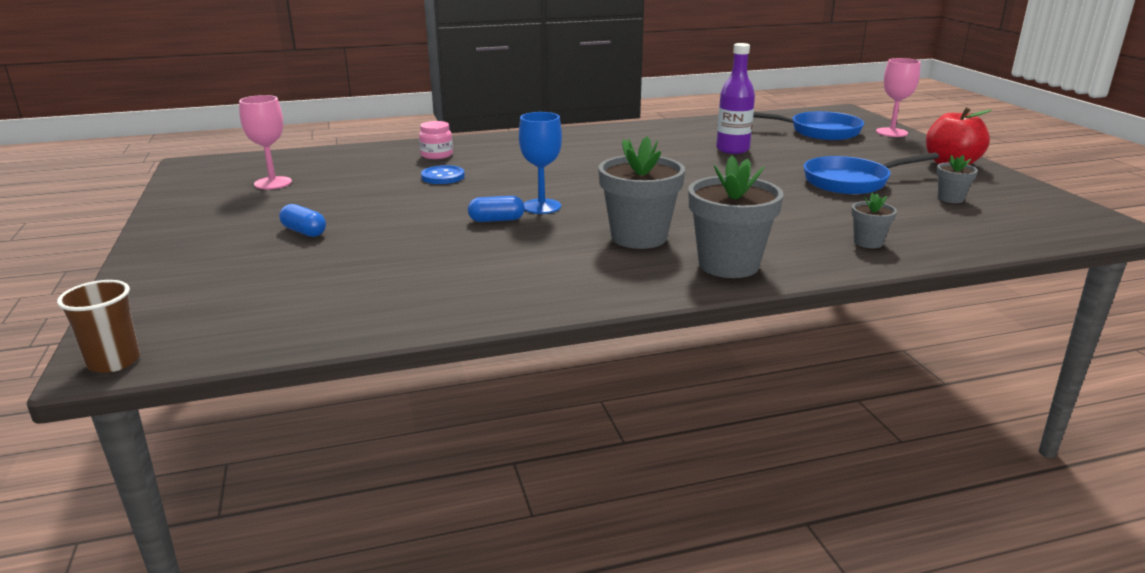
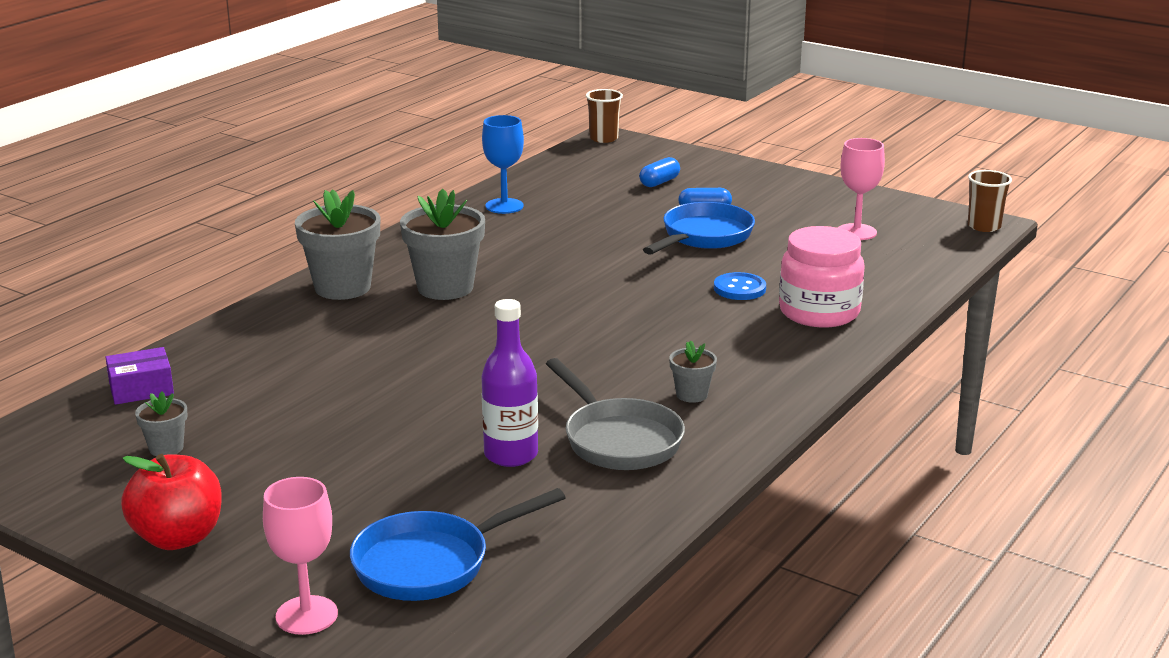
camera: 140 degrees right, 0 degrees up
pink jar [419,121,453,159] -> pink jar [779,226,865,327], size x1.87
blue capsule [468,196,525,222] -> blue capsule moved to [639,157,680,187]
blue goblet [519,112,562,214] -> blue goblet moved to [482,115,524,214]
blue pan [803,152,939,194] -> blue pan moved to [643,202,755,255]
grey flower pot [852,192,897,248] -> grey flower pot moved to [669,341,717,403]
none -> purple box [105,347,174,405]
none -> grey pan [546,358,685,470]
none -> brown cup [968,170,1012,232]

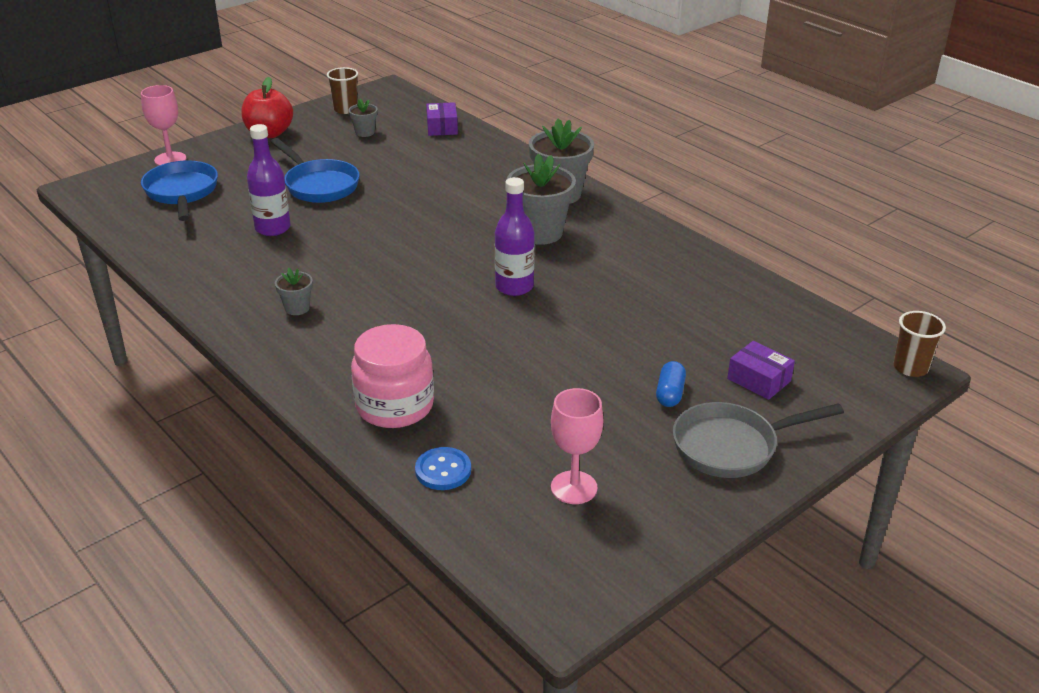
camera: 105 degrees right, 10 degrees up
blue goblet [482,115,524,214] -> none
grey pan [546,358,685,470] -> grey pan moved to [673,402,844,478]
blue capsule [639,157,680,187] -> purple box [727,341,795,400]
blue pan [643,202,755,255] -> blue pan moved to [271,138,360,203]
blue button [714,272,766,300] -> blue button moved to [415,447,471,490]
brown cup [968,170,1012,232] -> brown cup moved to [327,67,358,114]
none -> purple bottle [495,177,535,296]

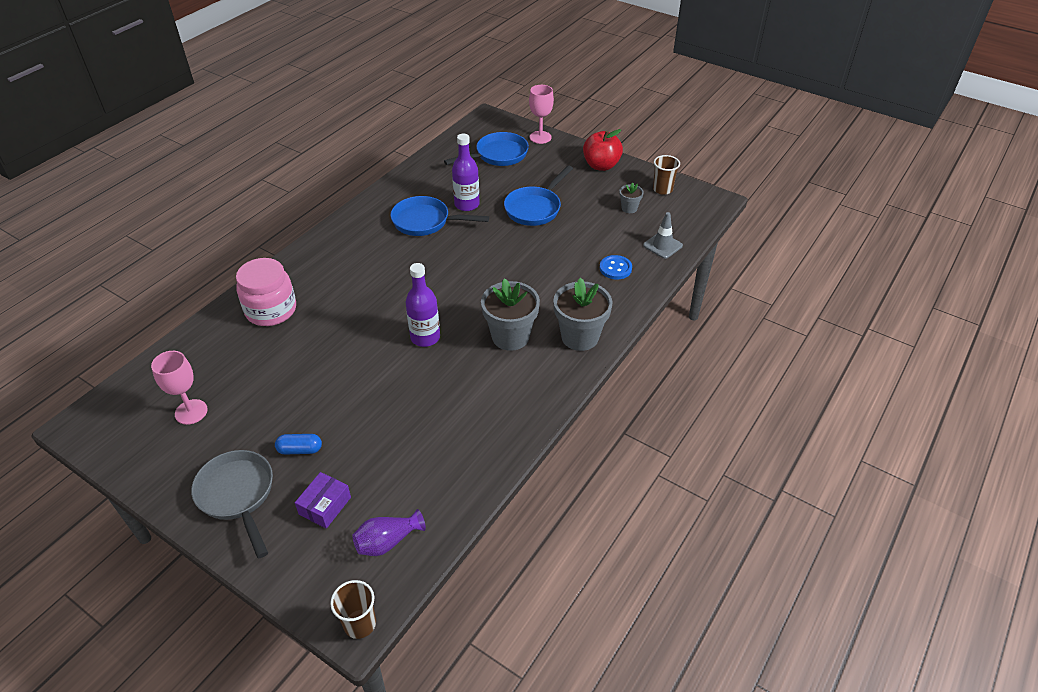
camera: 75 degrees right, 10 degrees up
grey flower pot [275,268,313,315] -> none
blue button [415,447,471,490] -> blue button moved to [600,255,632,279]
purple box [426,102,458,136] -> grey traffic cone [643,212,683,259]
none -> purple vase [352,509,426,556]
none -> blue pan [390,196,489,236]

